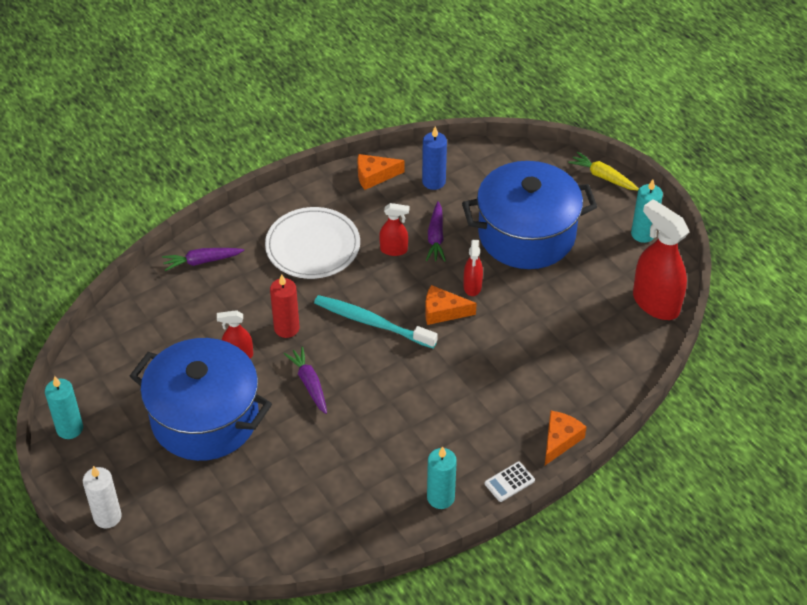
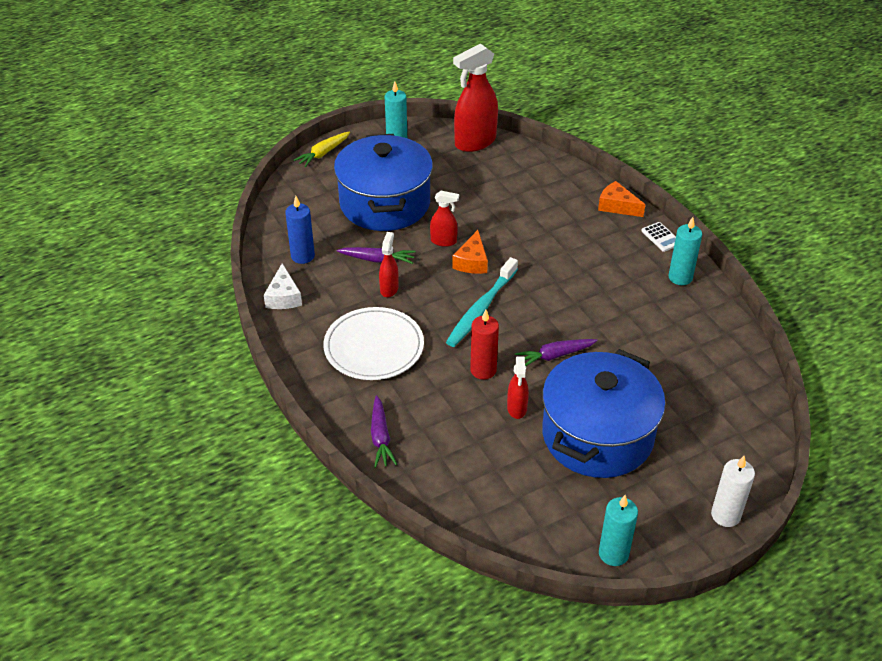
camera: 85 degrees left, 5 degrees down
orange cheese [358,154,405,190] -> white cheese [264,263,302,309]

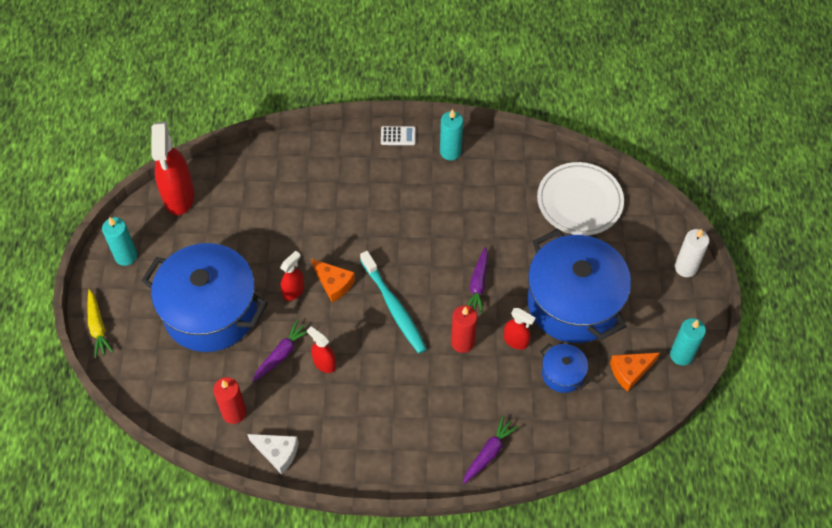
camera: 60 degrees left, 15 degrees up
blue candle [285,196,315,264] -> red candle [213,377,246,424]
white plate [323,307,424,380] -> white plate moved to [537,162,624,235]
purple carrot [371,395,397,468] -> purple carrot turned 75 degrees counterclockwise [463,416,519,484]
orange cheese [598,181,645,217] -> orange cheese moved to [610,353,660,392]
none -> blue pot [540,343,590,393]

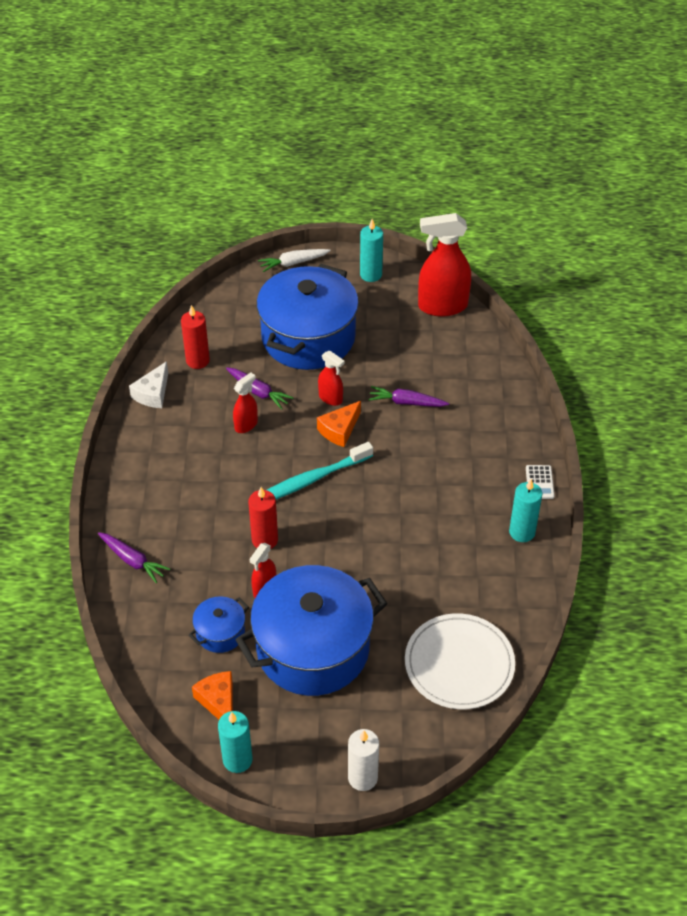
camera: 90 degrees right, 10 degrees down
yellow carrot [87,289,114,358] -> white carrot [258,249,331,272]
purple carrot [467,247,488,314] -> purple carrot moved to [368,386,449,407]

